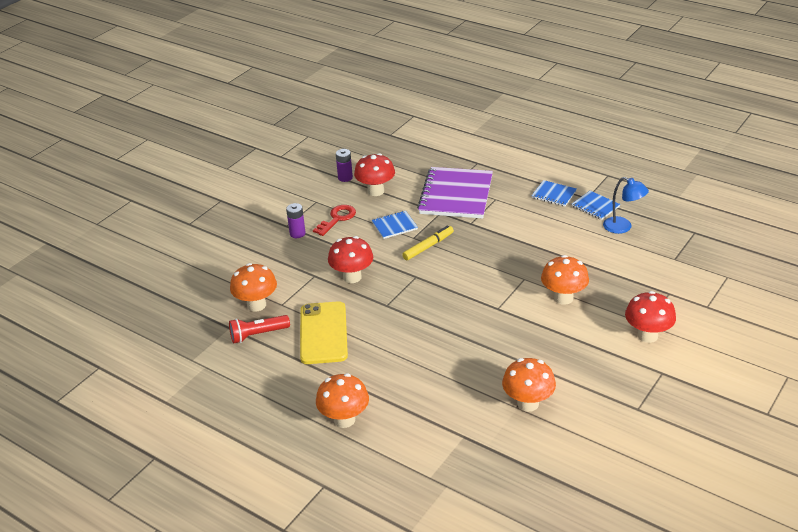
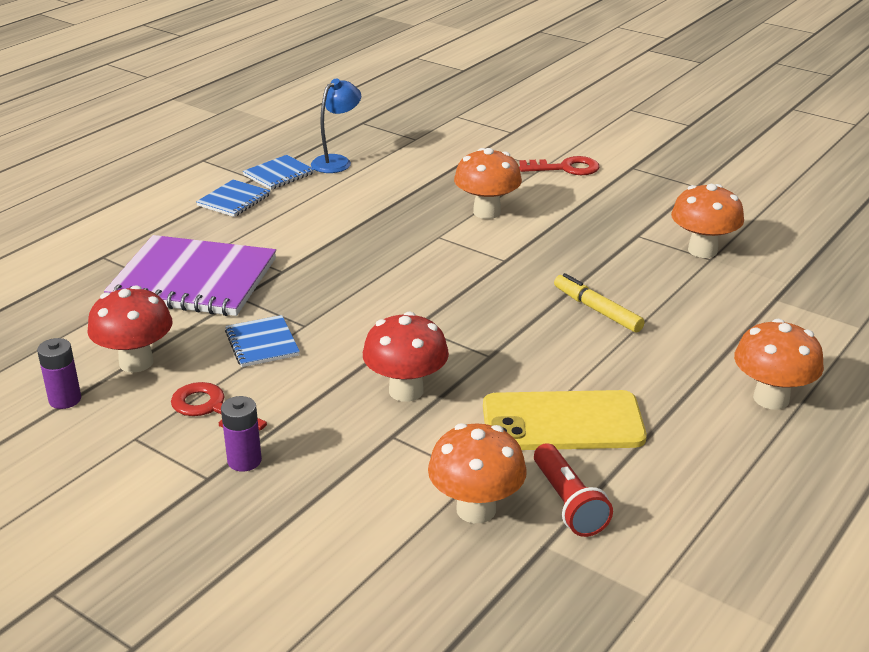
camera: 90 degrees left, 5 degrees down
yellow marker [402,225,454,260] -> yellow marker moved to [554,273,645,333]
red mushroom [625,291,676,343] -> red key [519,156,600,175]

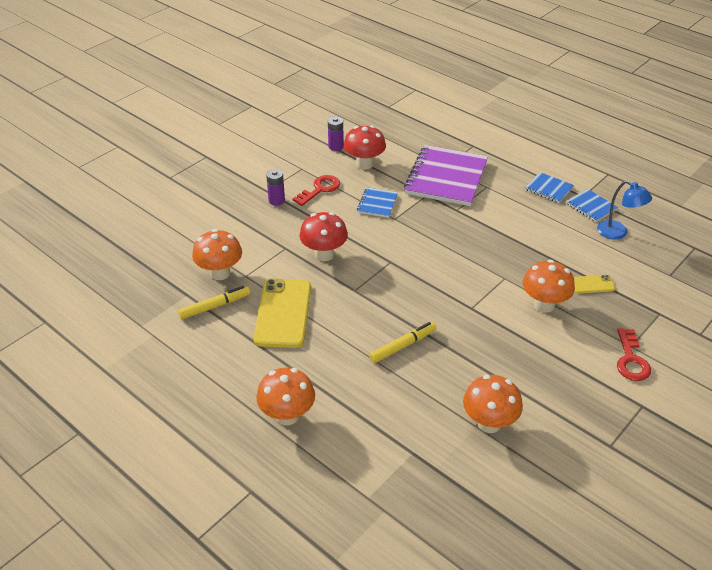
camera: 95 degrees right, 10 degrees up
blue notebook [225,315,300,367] -> blue notebook turned 60 degrees counterclockwise [357,187,398,218]
red flashlight [534,443,613,537] -> yellow marker [178,286,250,320]
none -> yellow phone [574,275,615,293]

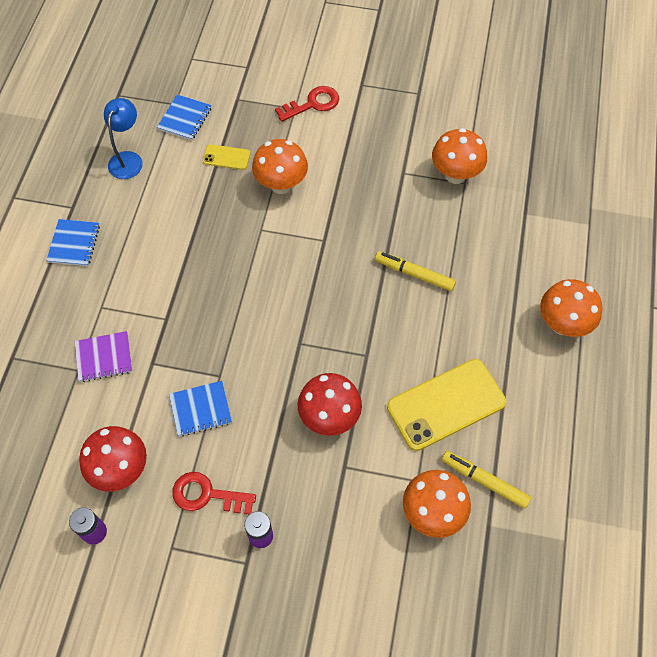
camera: 120 degrees left, 20 degrees up
purple notebook [404,145,488,206] -> purple notebook [75,331,133,382], size x0.47
blue notebook [566,189,618,222] -> blue notebook moved to [157,94,211,140]
yellow phone [574,275,615,293] -> yellow phone turned 45 degrees counterclockwise [203,144,250,170]

